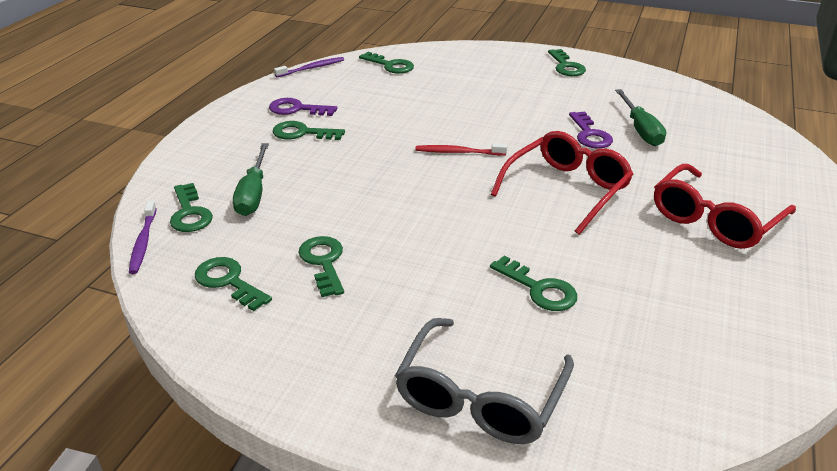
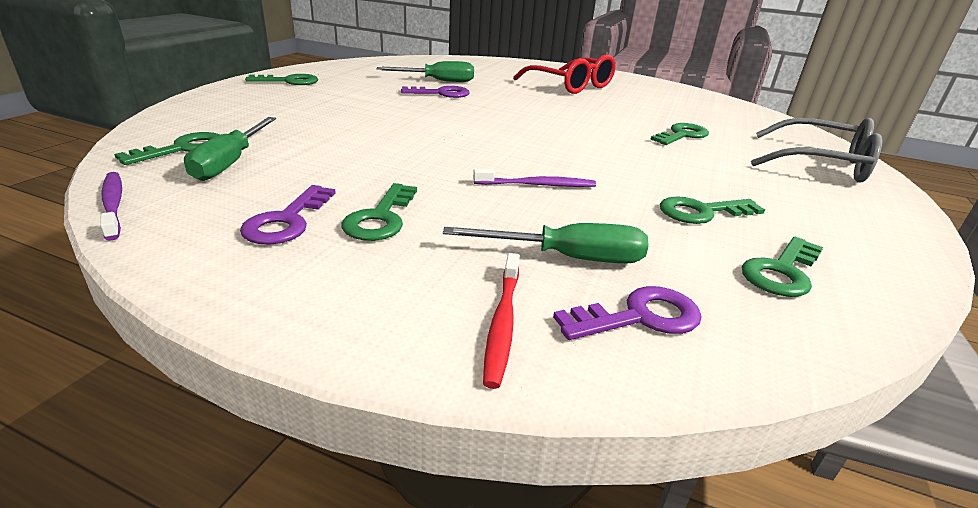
camera: 90 degrees left, 5 degrees down
purple toothbrush [129,201,157,274] -> purple toothbrush moved to [473,168,596,187]
green key [170,183,213,232] -> purple key [553,286,701,340]
red toothbrush [416,144,507,155] -> red toothbrush moved to [483,253,520,389]
red glasses [491,131,633,235] -> none
none -> green screwdriver [184,117,276,181]

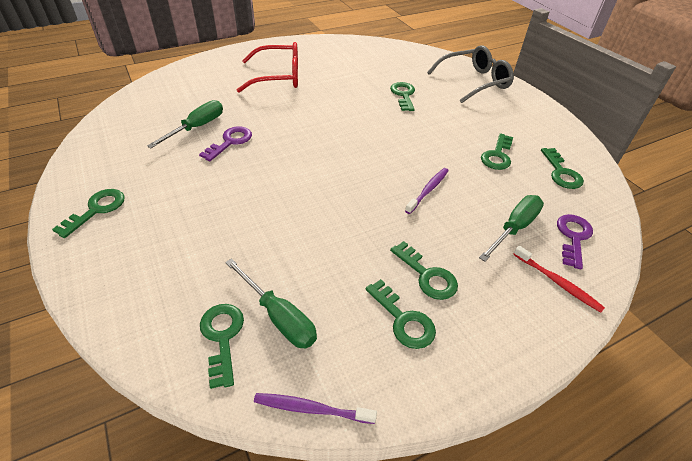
camera: 50 degrees left, 15 degrees up
purple key [240,185,336,245] -> green key [365,279,436,349]

